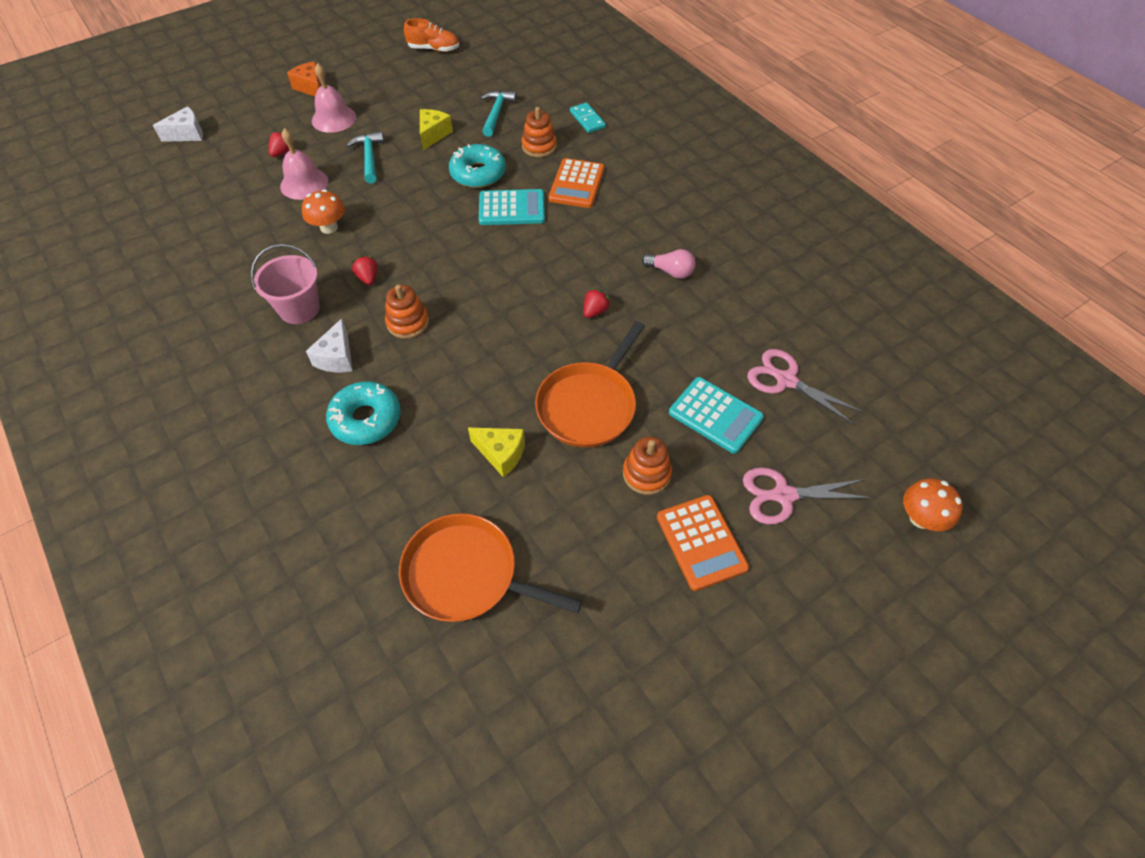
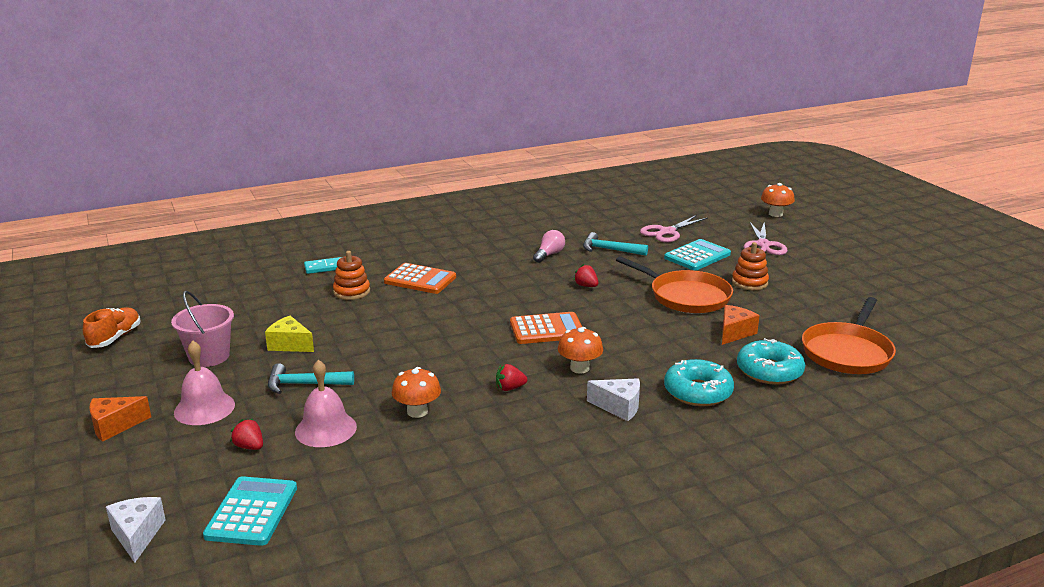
camera: 80 degrees left, 30 degrees down
pink bucket [251,244,320,324] -> pink bucket moved to [171,291,234,367]
orange stacking toy [385,285,429,339] -> orange mushroom [558,327,603,374]
turquoise donut [449,144,506,188] -> turquoise donut moved to [737,338,805,385]
yellow cheese [468,428,525,478] -> orange cheese [722,305,760,345]
turquoise calculator [479,189,545,225] -> turquoise calculator moved to [203,476,297,546]
turquoise hammer [480,90,517,137] -> turquoise hammer moved to [583,232,648,256]
orange calculator [657,495,749,591] -> orange calculator moved to [510,312,582,344]

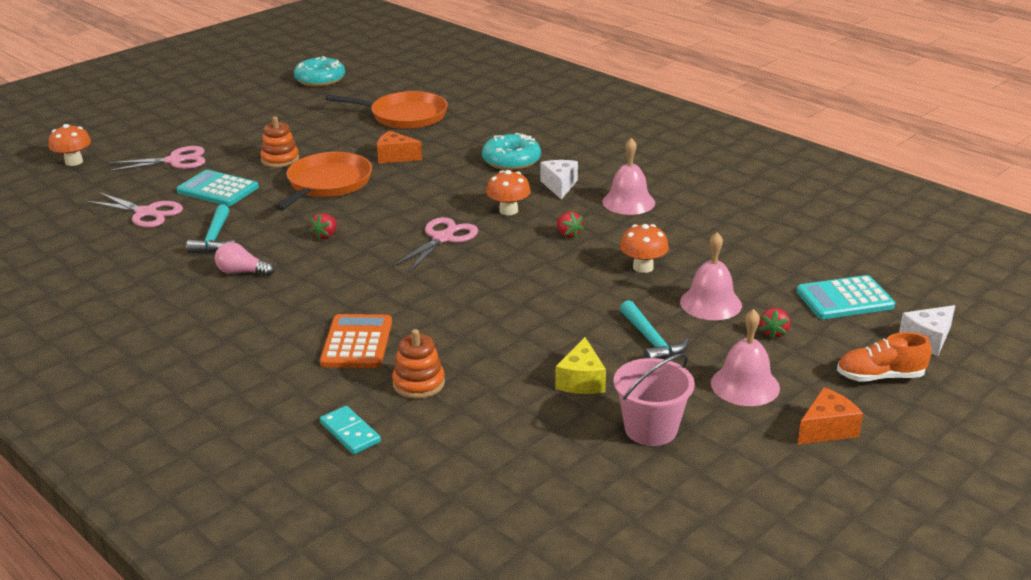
camera: 110 degrees left, 5 degrees up
orange shoe [83,307,141,348] -> orange shoe moved to [837,332,931,382]
orange cheese [89,396,151,442] -> orange cheese turned 75 degrees counterclockwise [797,387,863,445]
orange calculator [510,312,582,344] -> pink scissors [392,217,478,273]
turquoise donut [737,338,805,385] -> turquoise donut moved to [294,56,345,87]
none -> pink bell [602,138,655,215]

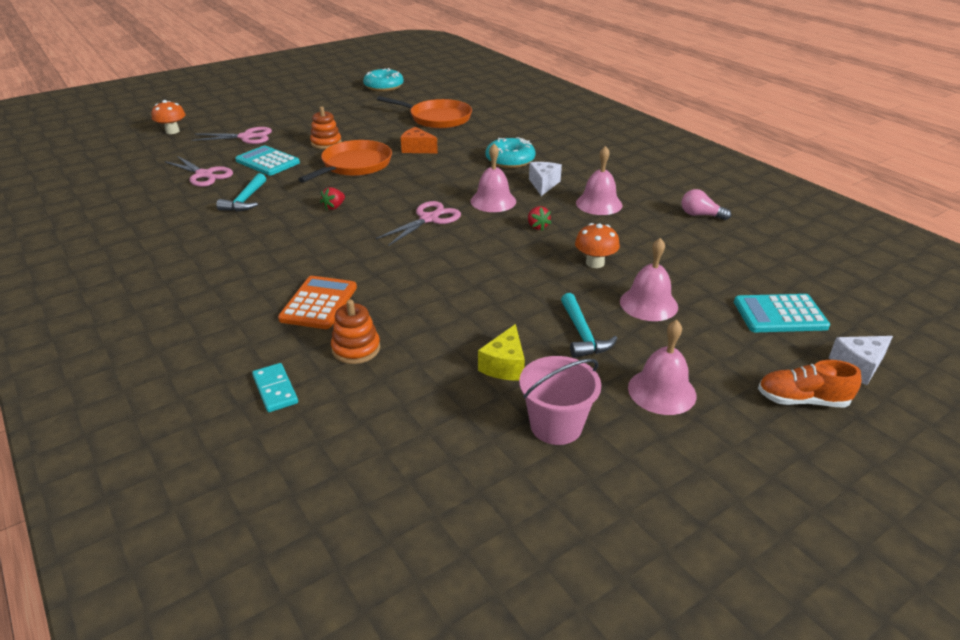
camera: 10 degrees right, 5 degrees up
pink light bulb [215,242,274,276] -> pink light bulb moved to [682,189,731,220]
orange mushroom [486,170,531,215] -> pink bell [470,144,516,212]
red strawberry [759,308,790,339] -> none
orange cheese [797,387,863,445] -> none

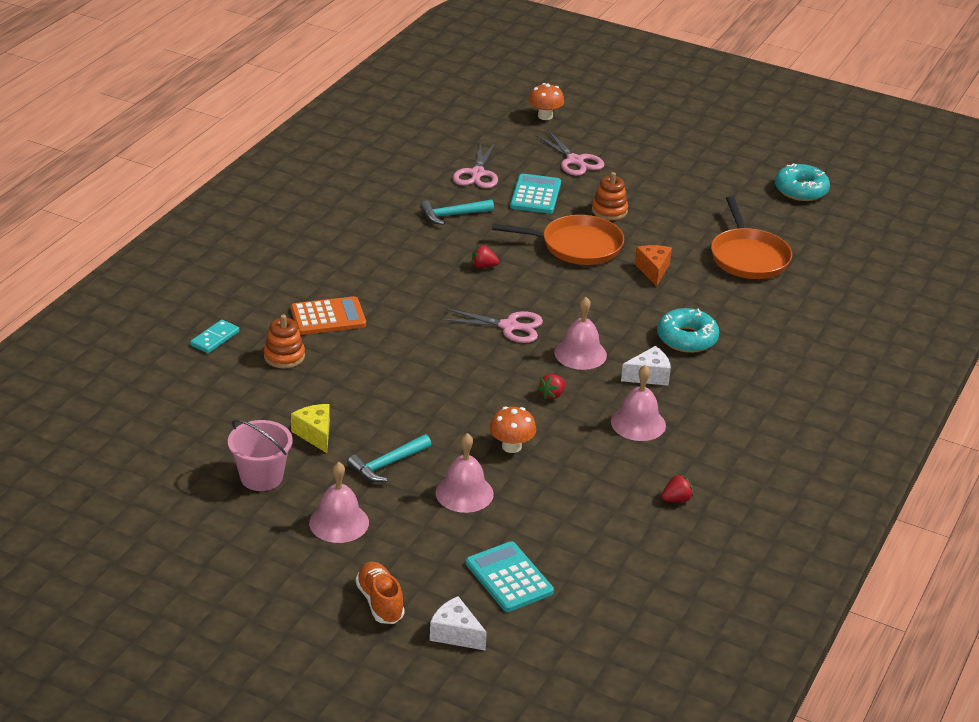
camera: 60 degrees right, 0 degrees up
yellow cheese [478,324,525,381] -> yellow cheese turned 75 degrees clockwise [291,404,330,453]
pink light bulb [682,189,731,220] -> red strawberry [661,474,694,502]

